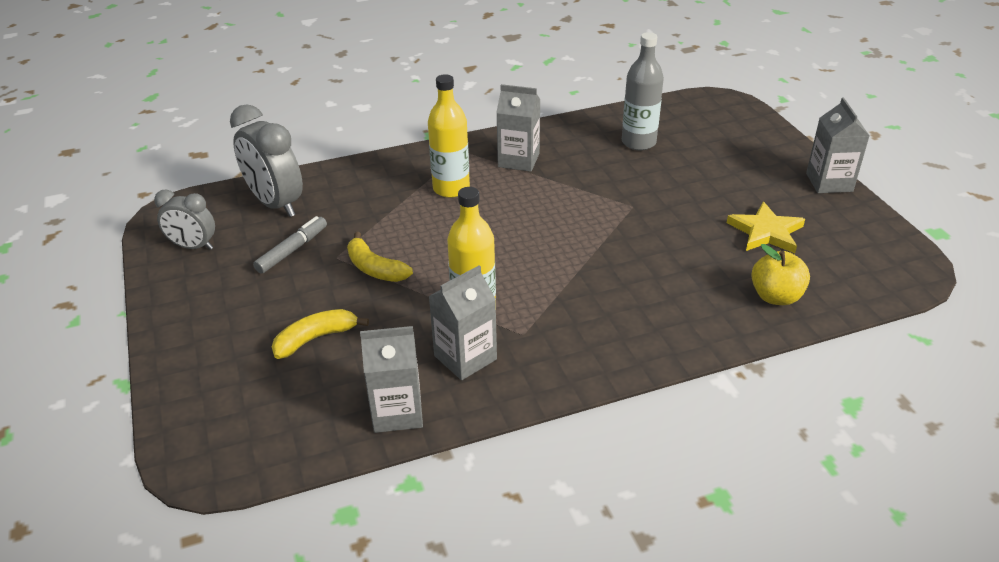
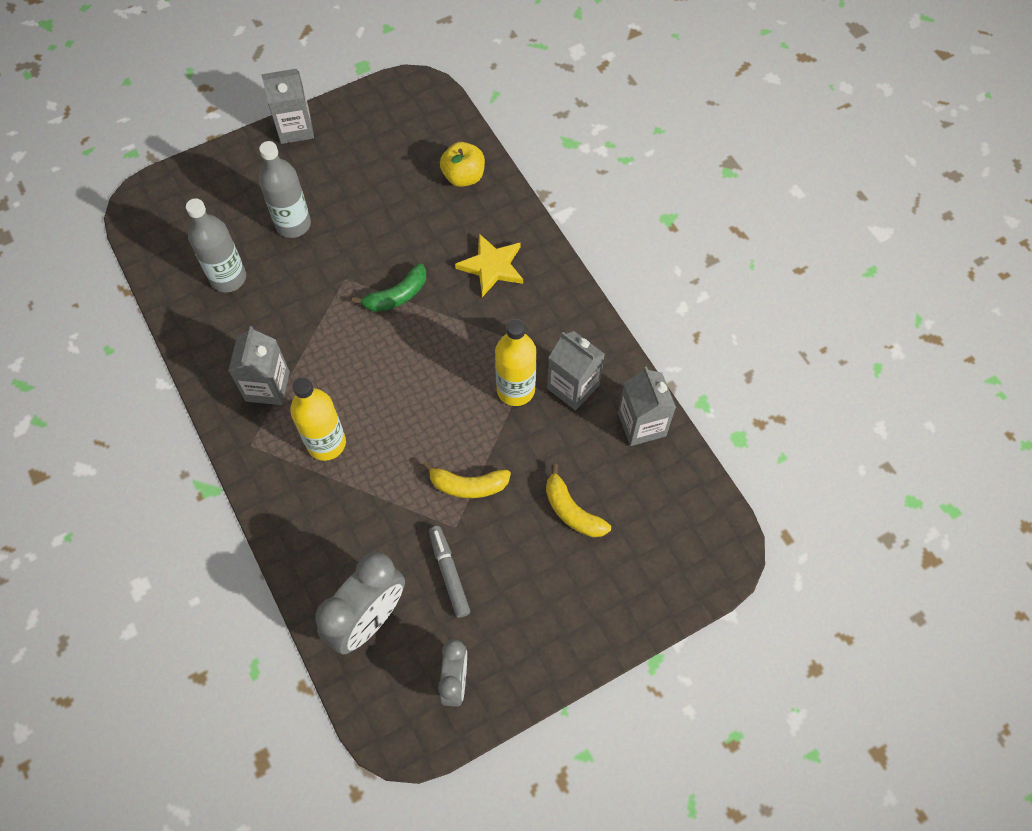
camera: 100 degrees left, 25 degrees up
grey marker [253,216,327,274] -> grey marker turned 45 degrees clockwise [429,526,470,618]
yellow banana [347,232,413,282] -> yellow banana turned 60 degrees clockwise [422,461,511,498]
yellow star [727,202,805,253] -> yellow star moved to [455,234,523,297]
none -> grey bottle [259,141,311,238]
none -> green banana [352,263,426,312]

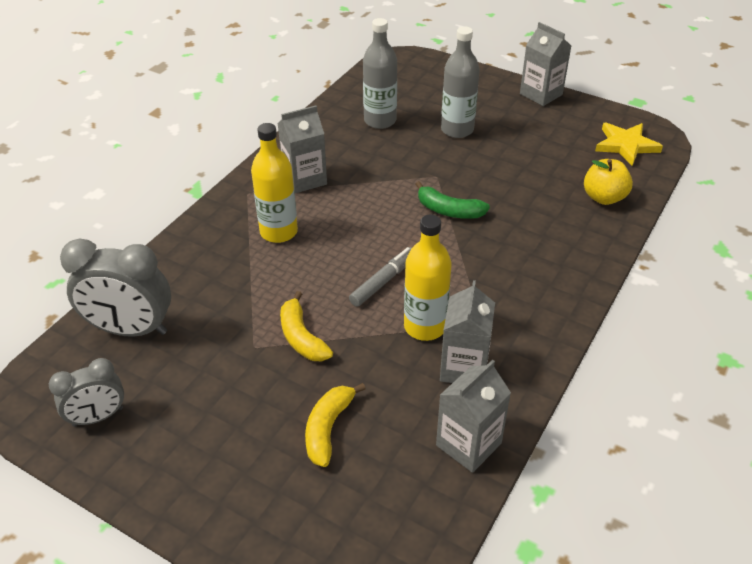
camera: 60 degrees right, 20 degrees down
grey marker [429,526,470,618] -> grey marker moved to [349,247,412,307]
yellow star [455,234,523,297] -> yellow star moved to [595,123,663,166]

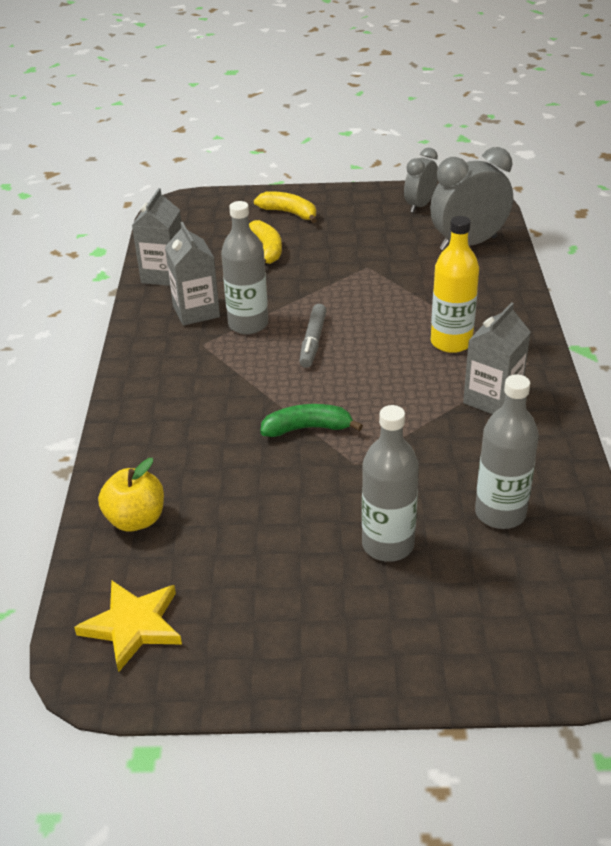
camera: 150 degrees right, 5 degrees down
yellow banana [280,291,333,361] -> yellow banana moved to [254,191,317,223]
yellow bottle [404,215,452,341] -> grey bottle [221,201,268,334]
grey carton [520,22,571,106] -> none

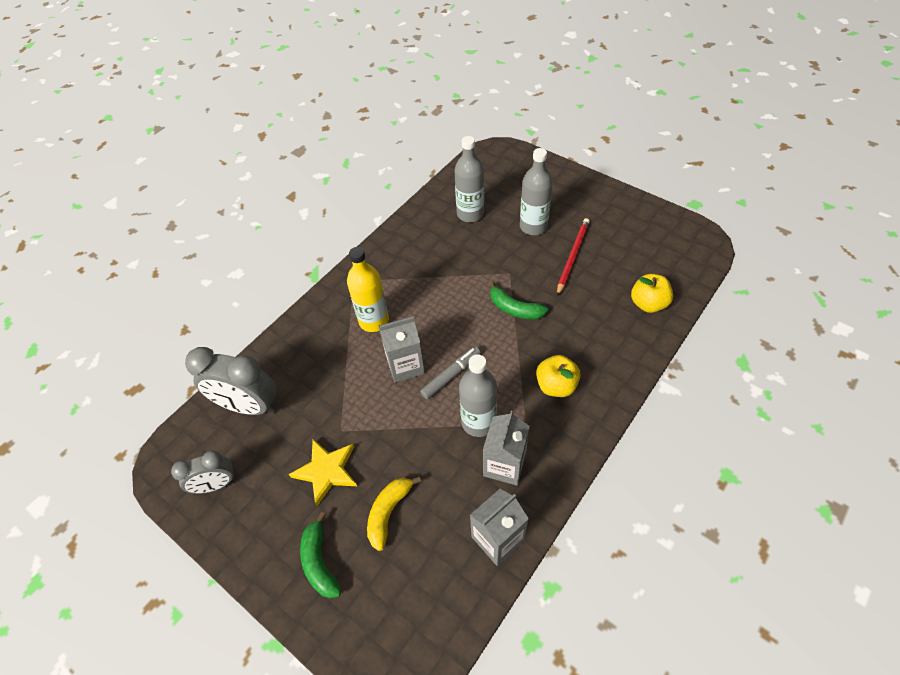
camera: 140 degrees left, 15 degrees up
yellow star [74,580,182,673] -> yellow star moved to [289,439,357,506]
yellow banana [254,191,317,223] -> green banana [300,512,341,599]
grey carton [463,302,531,414] -> grey carton moved to [379,317,425,383]
none -> yellow apple [536,355,581,397]
none -> red pencil [557,218,590,296]

